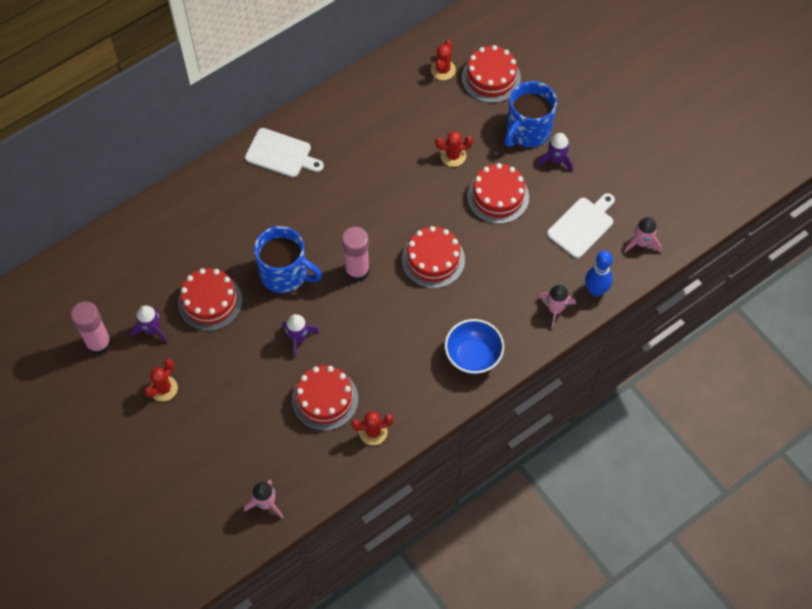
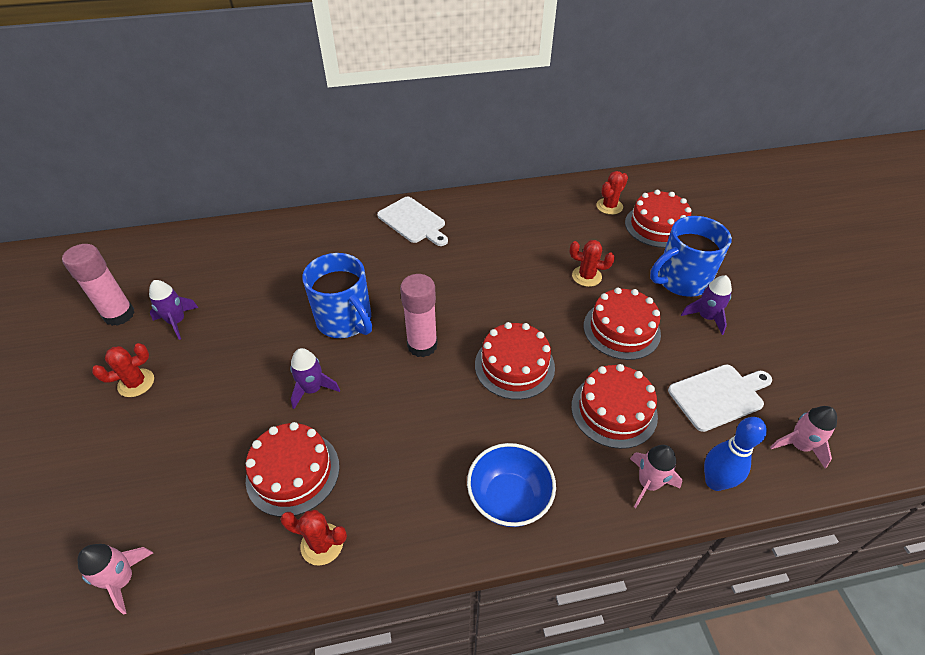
camera: 25 degrees right, 15 degrees down
red cake [178,268,242,331] -> red cake moved to [571,364,658,449]

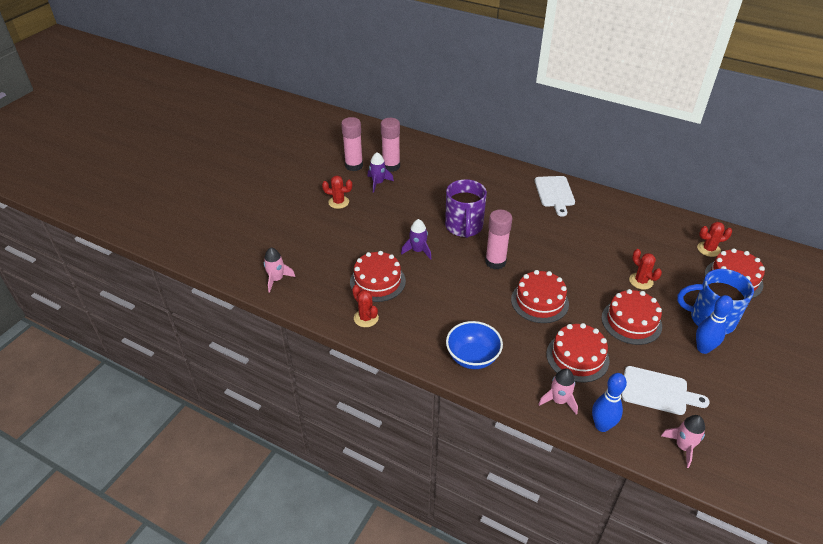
camera: 40 degrees right, 5 degrees down
blue mug [302,253,372,338] -> purple mug [445,179,487,238]
purple rocket [681,275,732,335] -> blue bowling pin [696,295,733,354]
none -> pink glue stick [381,118,400,172]

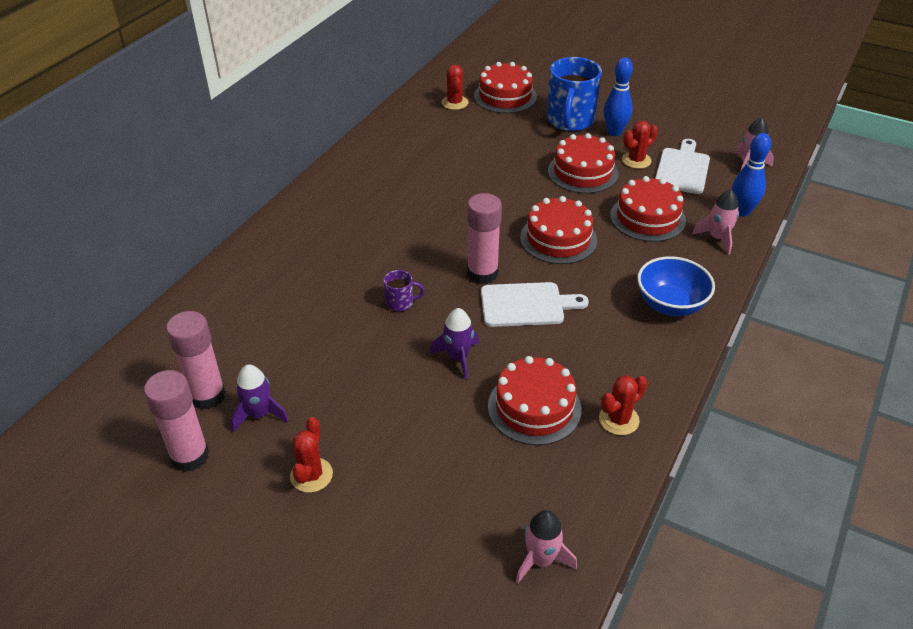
camera: 90 degrees left, 0 degrees up
purple mug [445,179,487,238] -> purple mug [384,270,425,311], size x0.45
white cutting board [535,176,575,217] -> white cutting board moved to [481,282,589,327]
red cactus [629,249,662,290] -> red cactus moved to [622,121,658,169]

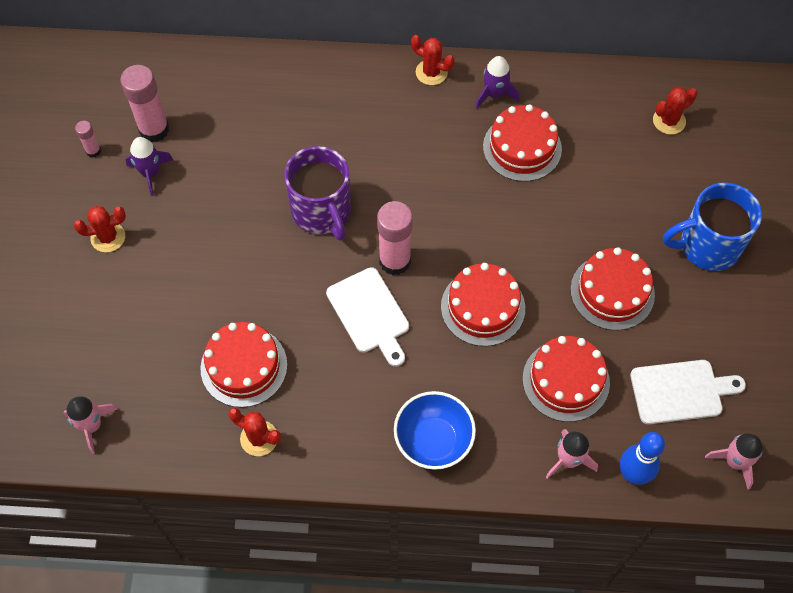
camera: 65 degrees right, 20 degrees up
pink glue stick [144,370,209,472] -> pink glue stick [75,121,101,158], size x0.49
purple mug [384,270,425,311] -> purple mug [284,146,351,241], size x2.24
purple rocket [429,308,479,379] -> purple rocket moved to [475,56,520,109]
red cake [474,62,537,113] -> red cake moved to [483,104,562,182]
blue bowling pin [604,57,633,136] -> none
red cactus [622,121,658,169] -> red cactus moved to [411,35,454,85]

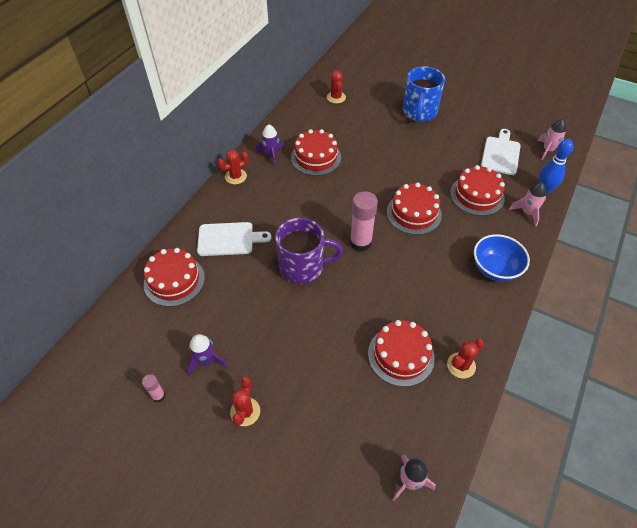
camera: 65 degrees left, 10 degrees down
pink glue stick [120,65,169,142] -> none
white cutting board [326,267,409,367] -> white cutting board moved to [197,222,271,256]
red cake [571,247,655,330] -> red cake moved to [144,248,205,307]

